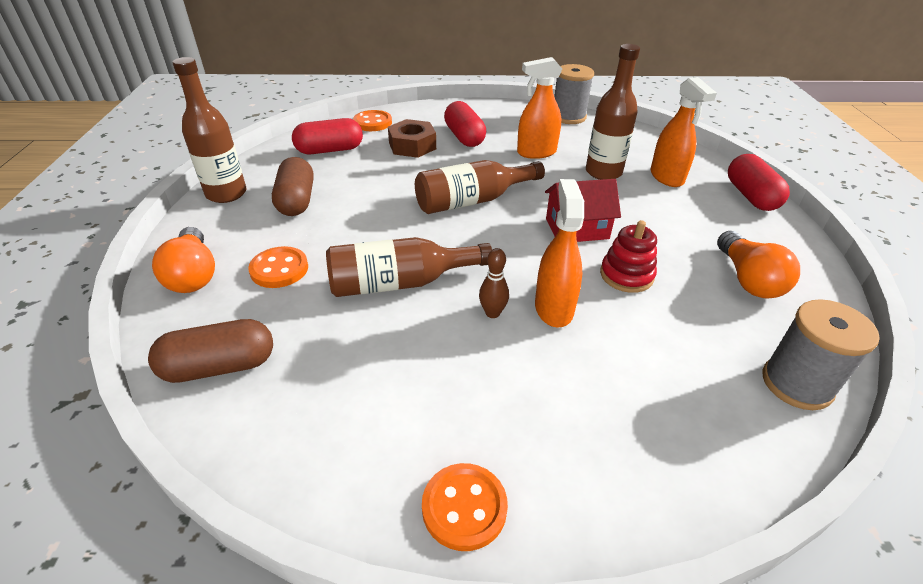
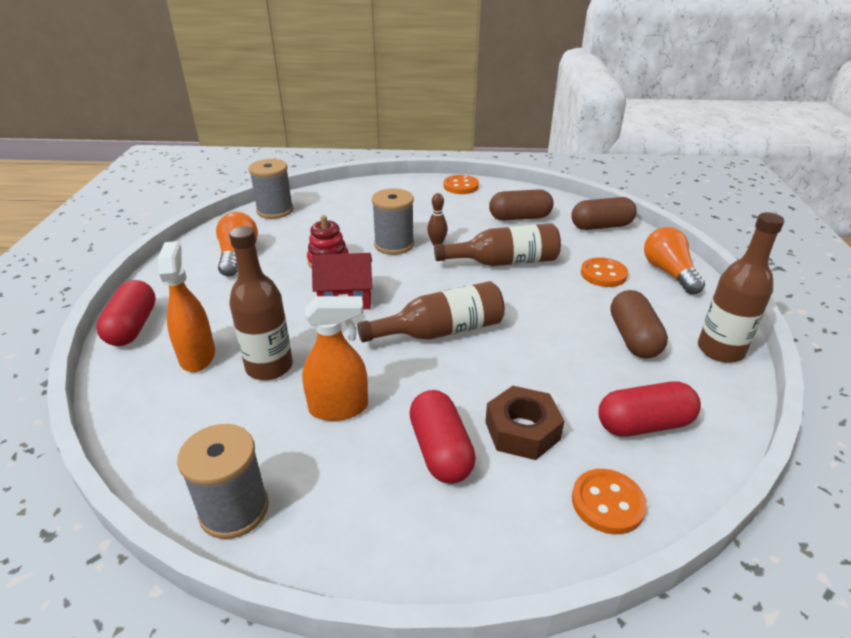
camera: 175 degrees left, 5 degrees down
orange spray bottle [535,179,584,328] -> grey spool [372,189,414,255]
none -> brown capsule [489,189,554,220]

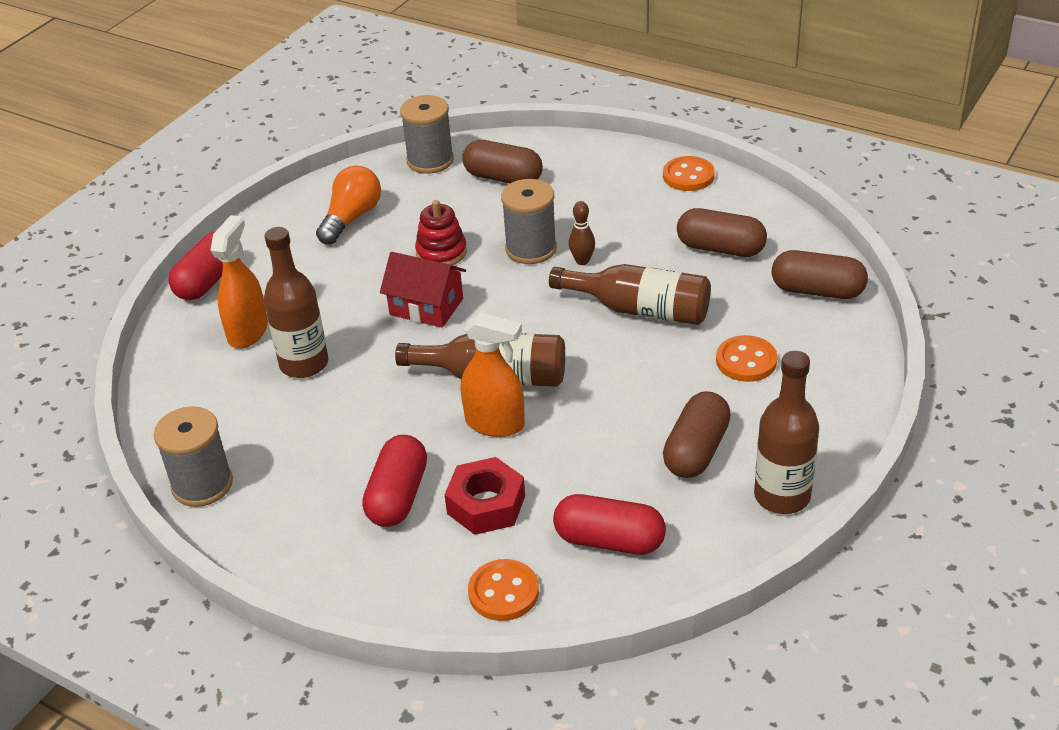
camera: 30 degrees right, 5 degrees up
orange spray bottle [302,296,368,421] -> orange spray bottle moved to [461,312,525,437]
brown nut [485,386,564,460] -> red nut [444,457,525,535]
orange light bulb [644,227,705,294] -> none
none -> brown capsule [462,140,543,183]

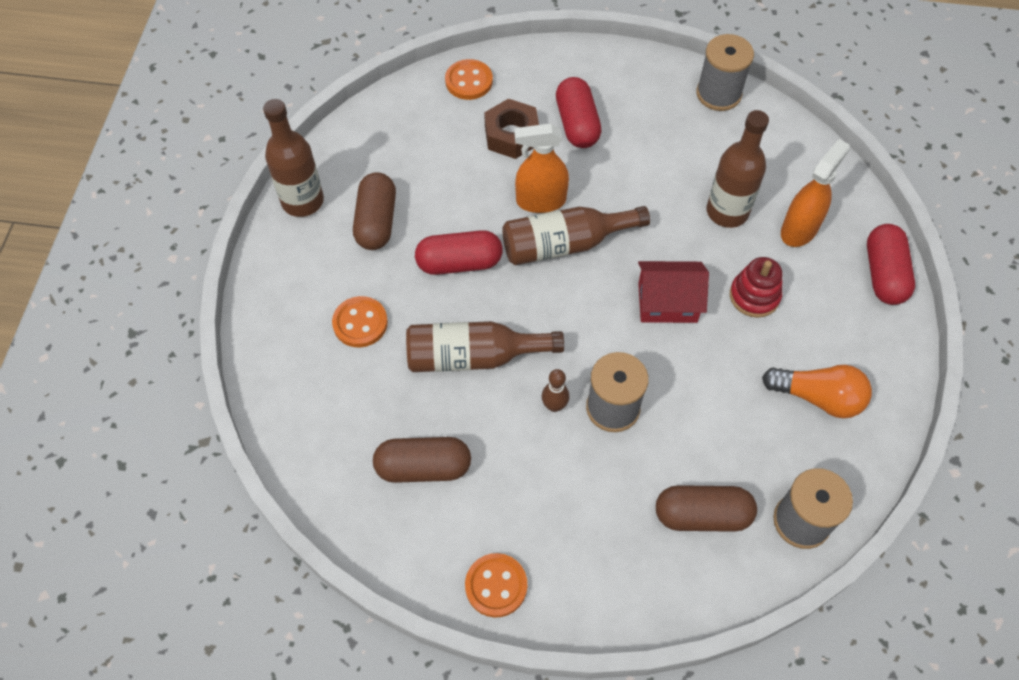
camera: 155 degrees right, 20 degrees up
orange spray bottle [210,215,268,349] -> orange spray bottle turned 135 degrees counterclockwise [781,139,850,247]
orange light bulb [316,165,381,245] -> orange light bulb turned 75 degrees counterclockwise [762,365,872,418]
red stacking toy [415,200,467,265] -> red stacking toy moved to [730,257,782,318]
red nut [444,457,525,535] -> brown nut [484,99,539,159]
red capsule [553,494,666,555] -> red capsule moved to [415,230,503,275]
brown capsule [772,250,868,299] -> none

